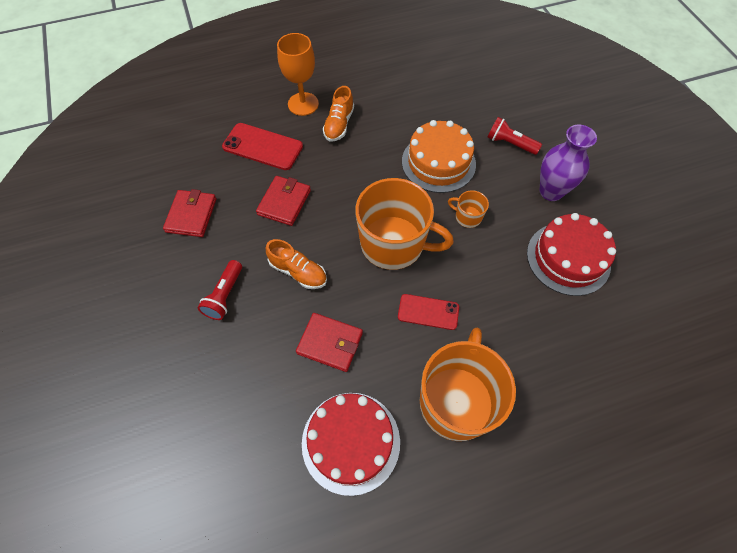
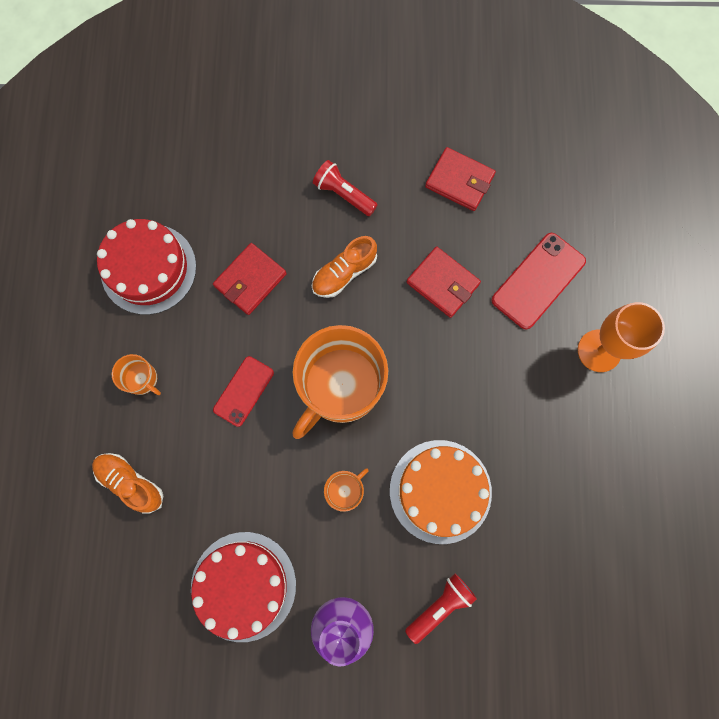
camera: 110 degrees right, 15 degrees up
orange shoe [323,86,354,142] -> orange shoe moved to [92,453,163,514]
orange mug [420,327,516,441] -> orange mug [112,354,161,395], size x0.43

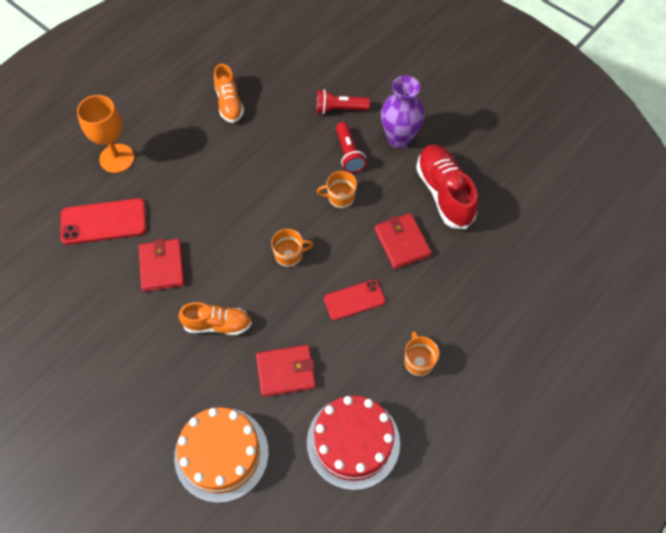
camera: 140 degrees left, 15 degrees down
orange shoe [92,453,163,514] -> orange shoe moved to [214,64,244,123]
red cake [191,532,296,642] -> red shoe [416,145,478,229]
orange mug [292,325,388,439] -> orange mug [271,229,313,267], size x0.43
red flashlight [313,160,378,216] -> red flashlight moved to [336,122,366,173]
orange cake [390,440,492,544] -> orange cake moved to [174,407,269,503]
red wallet [425,147,496,211] -> red wallet moved to [375,213,432,269]

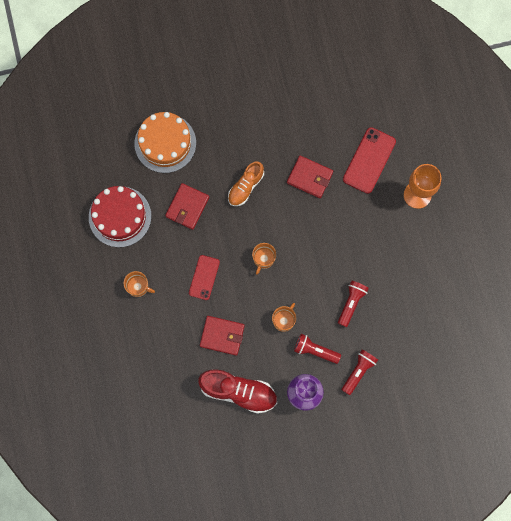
camera: 125 degrees right, 15 degrees up
orange shoe [214,64,244,123] -> none
none -> red flashlight [338,281,369,327]

